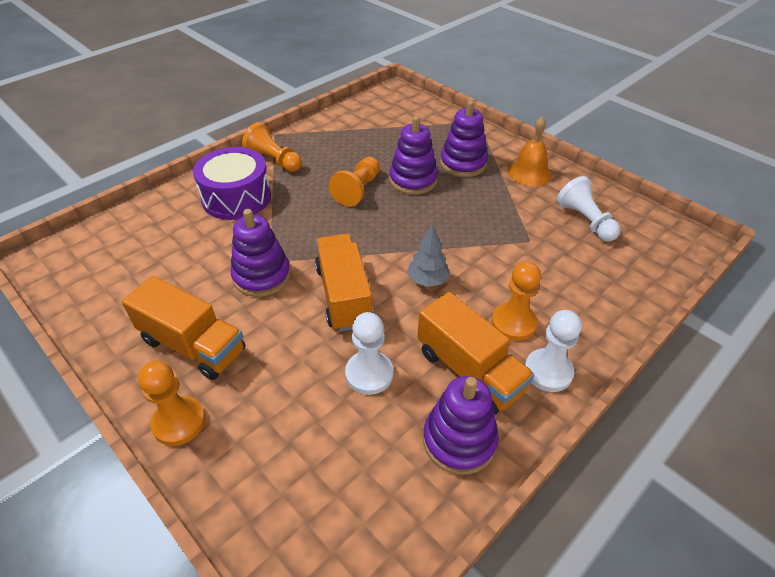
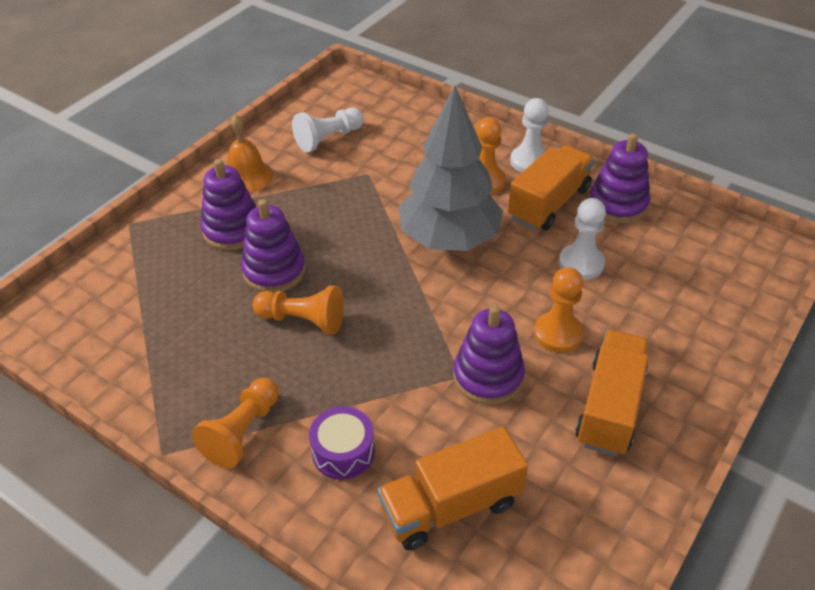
camera: 100 degrees left, 0 degrees up
orange pawn [138,361,206,446] -> orange pawn moved to [534,267,584,352]
purple drum [193,147,271,220] -> purple drum [309,406,375,480], size x0.61
orange truck [315,234,373,332] -> orange truck moved to [377,426,528,550]
grey tree [407,225,450,287] -> grey tree [398,86,503,251], size x2.33

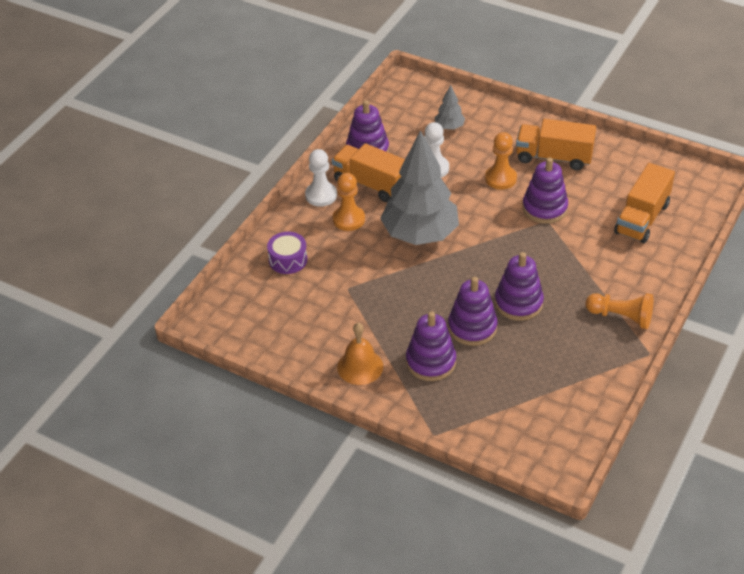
camera: 95 degrees left, 0 degrees up
orange pawn [253,286,344,335] -> purple stacking toy [495,252,544,321]
white pawn [292,108,364,153] -> none
purple drum [309,406,375,480] -> purple drum moved to [267,232,308,274]
orange truck [377,426,528,550] -> orange truck turned 60 degrees clockwise [614,163,675,243]
none -> grey tree [435,85,465,130]

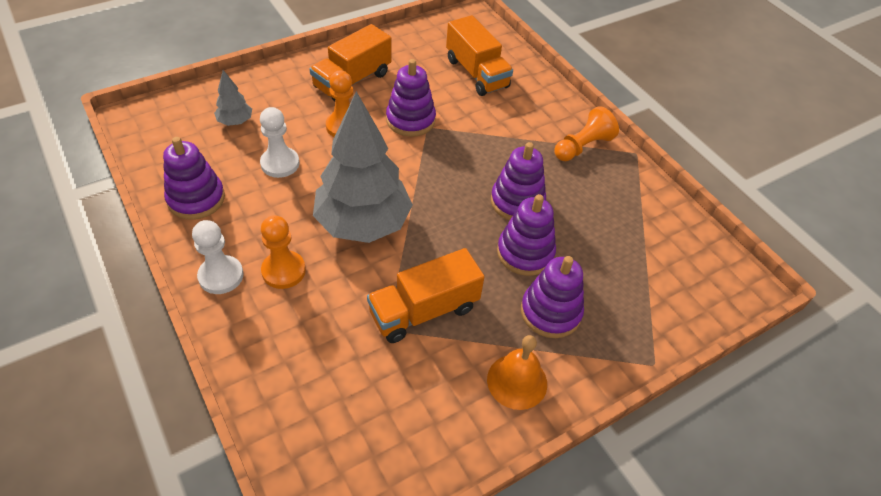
camera: 65 degrees left, 5 degrees up
purple drum [267,232,308,274] -> none
orange truck [332,143,405,202] -> orange truck moved to [367,248,484,343]

